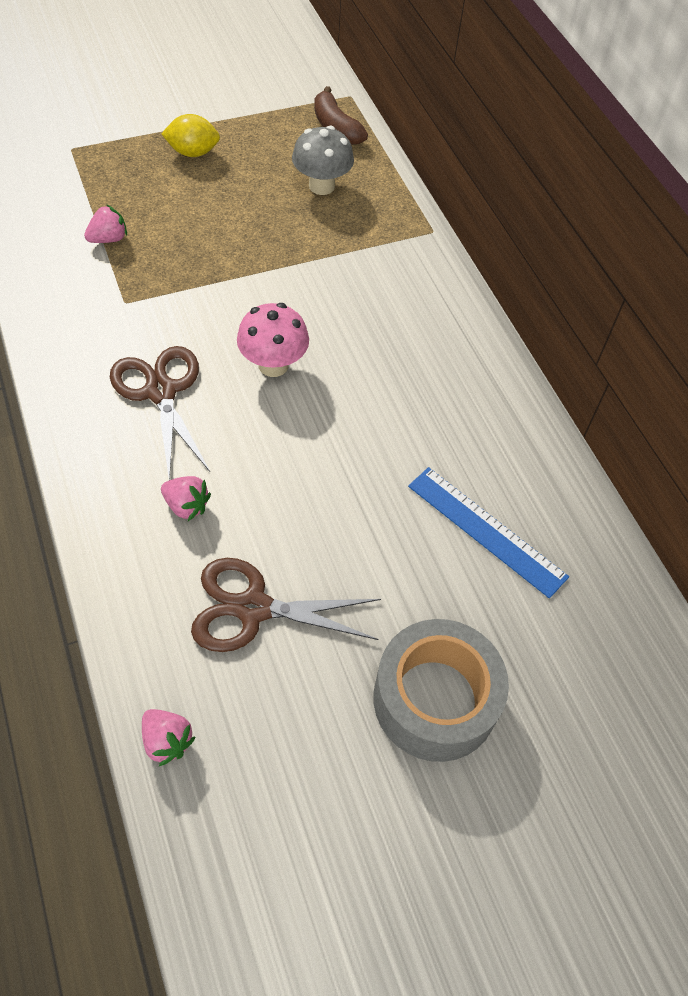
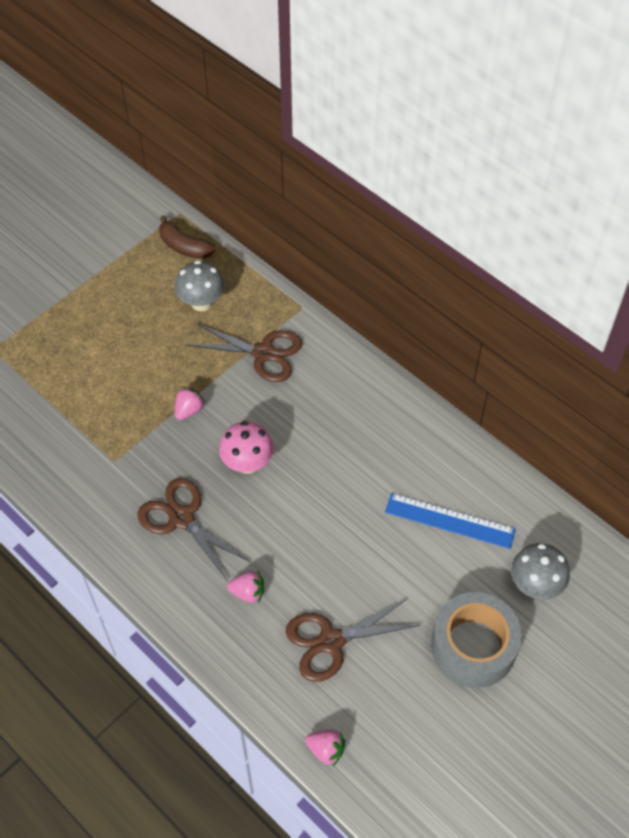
camera: 20 degrees left, 0 degrees up
pink strawberry [84,204,127,243] -> pink strawberry moved to [175,387,205,420]
yellow lemon [161,114,220,157] -> none
none -> brown scissors [186,323,302,382]
none -> grey mushroom [511,543,570,599]

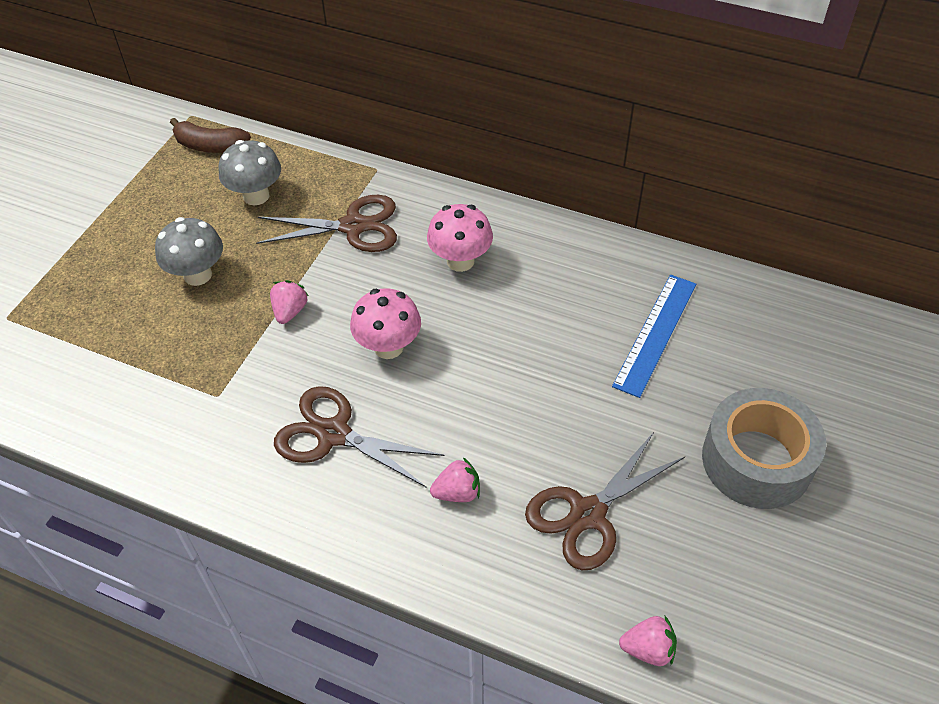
camera: 20 degrees left, 5 degrees down
blue ruler [385,493,516,549] -> blue ruler turned 60 degrees counterclockwise [612,275,696,398]
grey mushroom [511,543,570,599] -> grey mushroom moved to [155,217,223,286]
none -> pink mushroom [427,204,493,272]

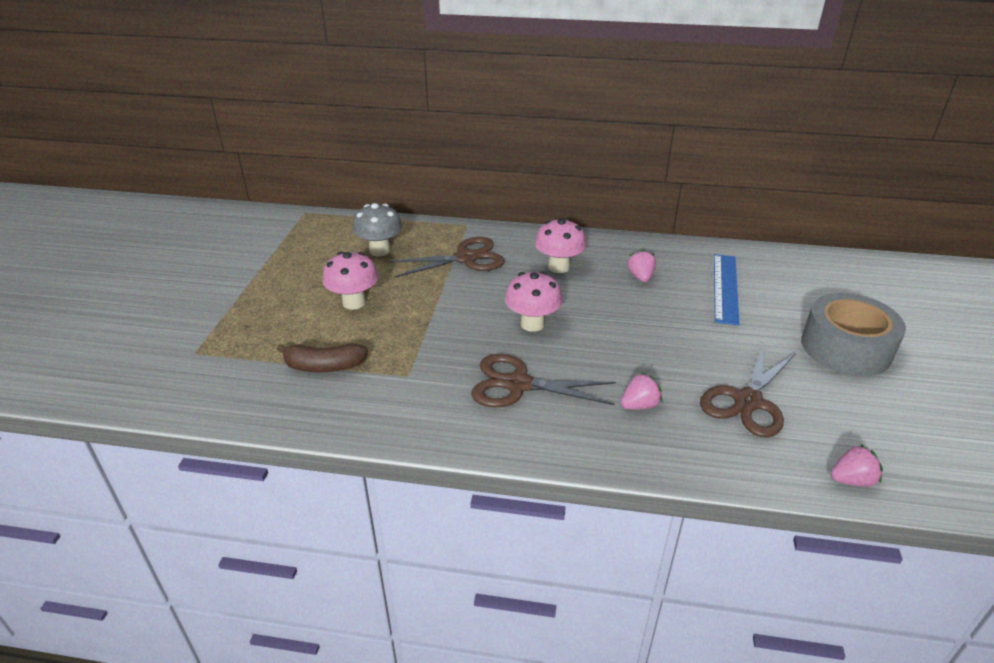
camera: 15 degrees left, 15 degrees down
grey mushroom [155,217,223,286] -> pink mushroom [322,252,378,310]
brown banana [170,118,251,153] -> brown banana moved to [277,343,368,372]
pink strawberry [270,280,308,324] -> pink strawberry moved to [627,249,656,282]

